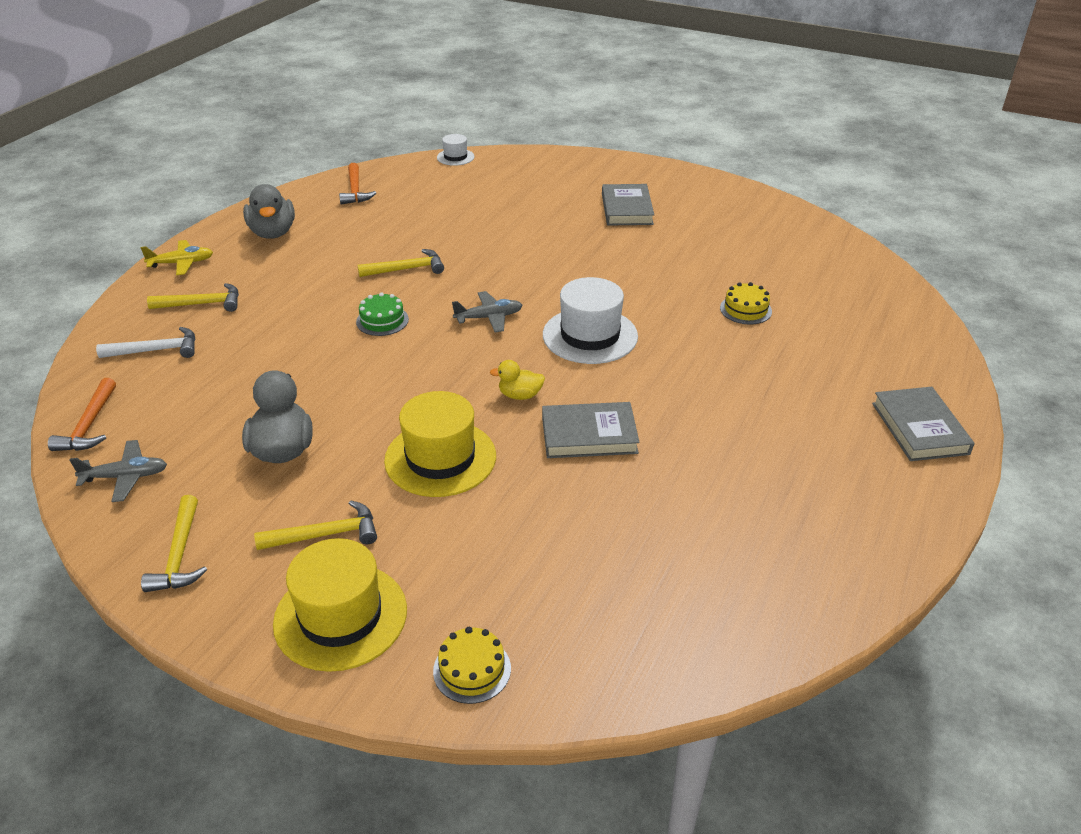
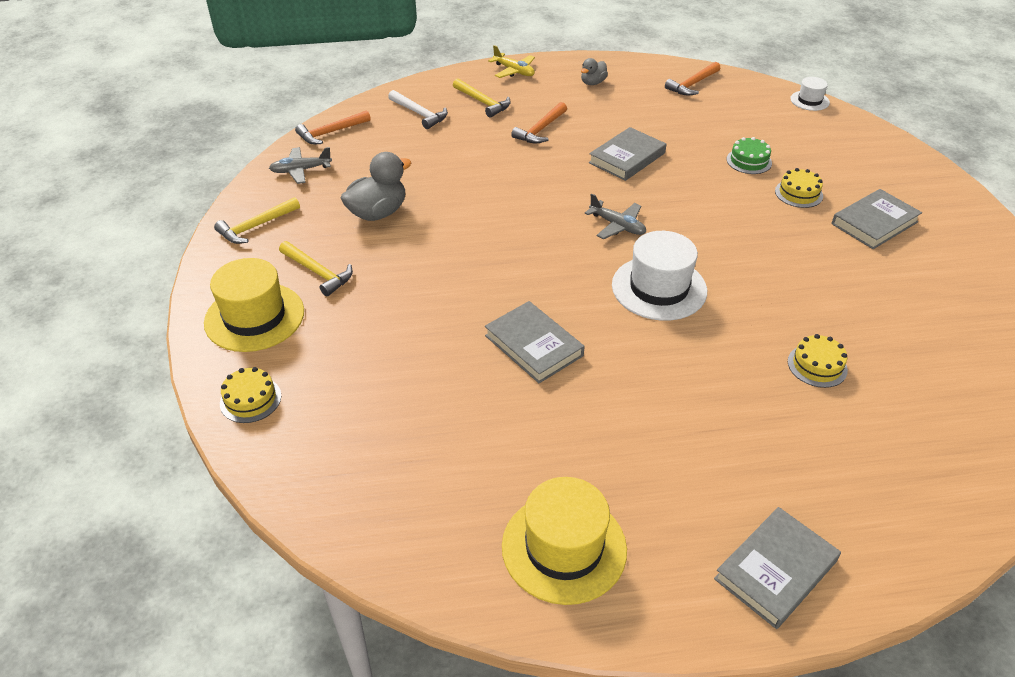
camera: 55 degrees right, 5 degrees up
grey plane [69,440,167,502] -> grey plane turned 120 degrees clockwise [269,147,332,184]
grey duck [243,184,295,239] -> grey duck [581,58,608,85], size x0.56
green cake [356,292,409,336] -> green cake moved to [727,137,772,174]
yellow hammer [357,249,444,277] -> grey book [589,127,666,181]
yellow hat [384,391,496,497] -> yellow hat moved to [502,477,627,605]
yellow duck [490,360,545,400] -> none
none -> orange hammer [511,102,567,143]
none -> yellow cake [775,168,823,208]

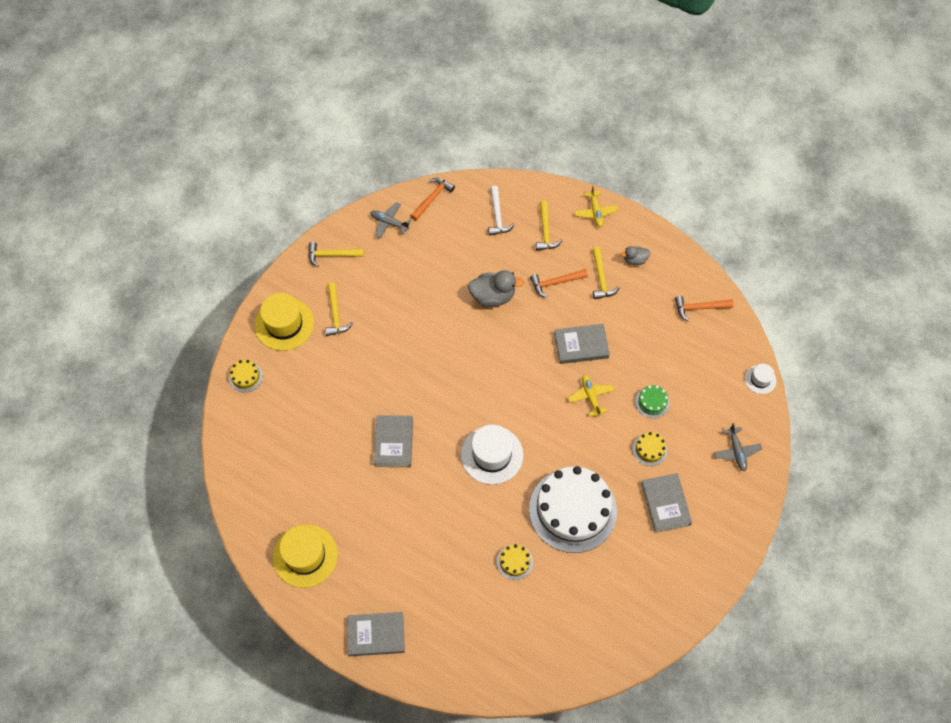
camera: 40 degrees right, 20 degrees up
orange hammer [295,110,371,144] -> orange hammer turned 120 degrees clockwise [411,178,455,221]
grey duck [341,152,412,221] -> grey duck moved to [468,270,524,307]
grey plane [584,193,646,239] -> grey plane moved to [714,423,762,471]
grey book [832,189,922,249] -> grey book turned 75 degrees clockwise [641,473,692,533]
none -> white cake [529,466,617,553]
none -> yellow plane [568,375,615,416]
none -> yellow hammer [592,247,620,299]

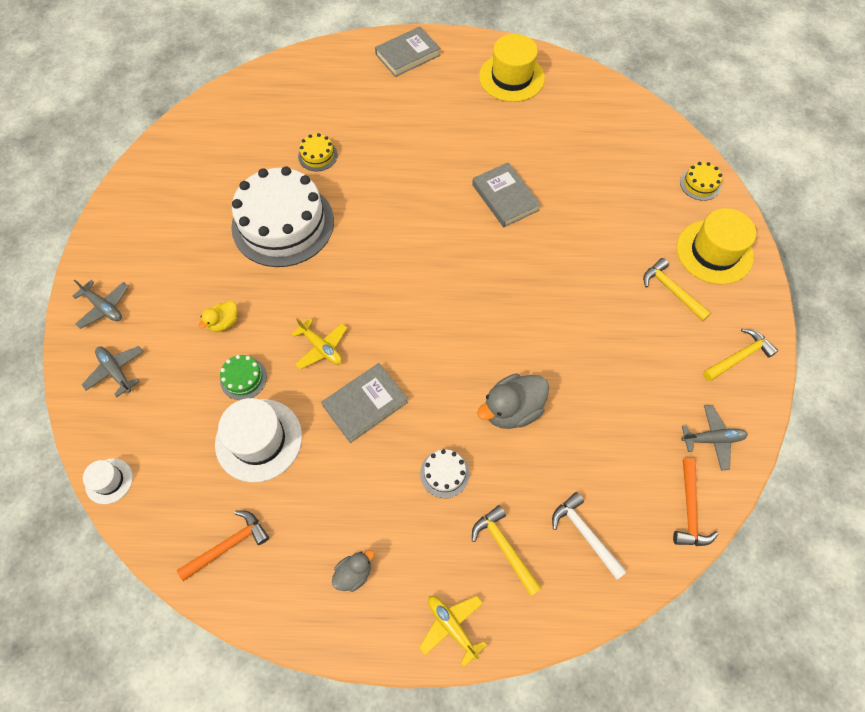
camera: 150 degrees right, 0 degrees up
white hat [461,424,523,485] -> white hat moved to [215,398,302,482]
orange hammer [530,269,588,298] -> white cake [420,449,469,498]
yellow hammer [592,247,620,299] -> none
yellow cake [632,432,667,466] -> yellow duck [198,301,238,332]
grey book [641,473,692,533] -> none
none -> grey plane [72,279,129,329]

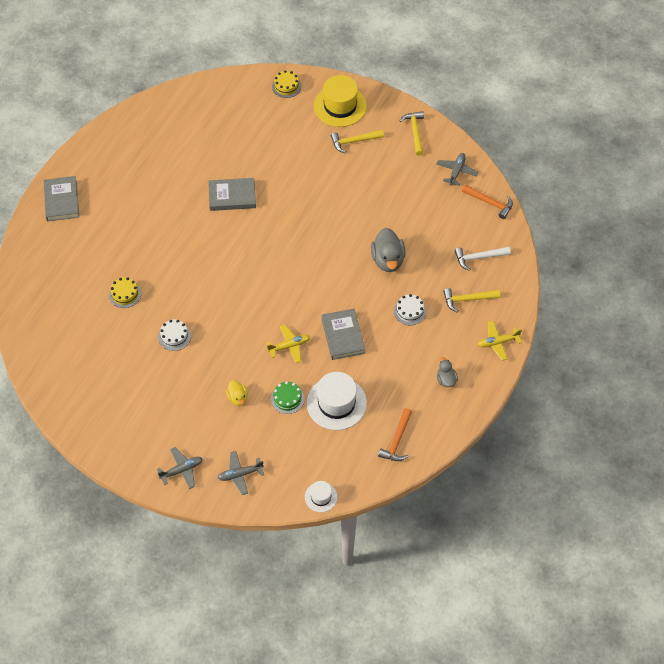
camera: 65 degrees left, 5 degrees down
orange hammer [177,510,269,581] -> orange hammer turned 150 degrees counterclockwise [378,408,412,461]
white cake [231,166,334,267] -> white cake [158,320,191,351], size x0.41
yellow hat [479,34,545,102] -> none

